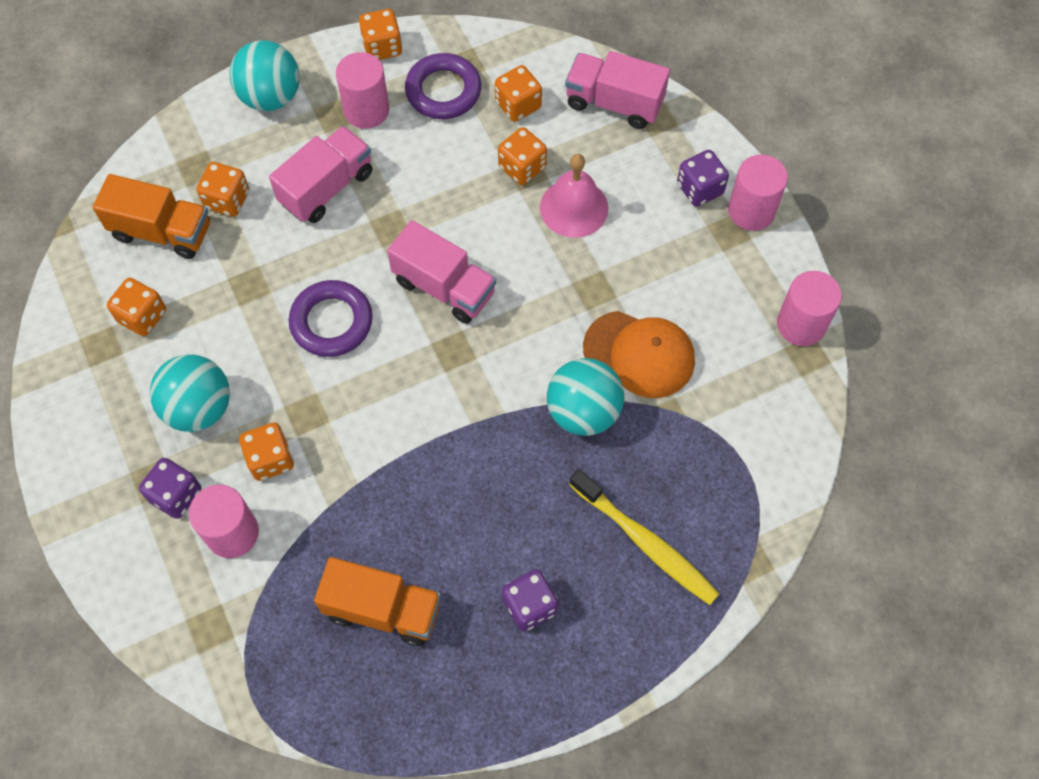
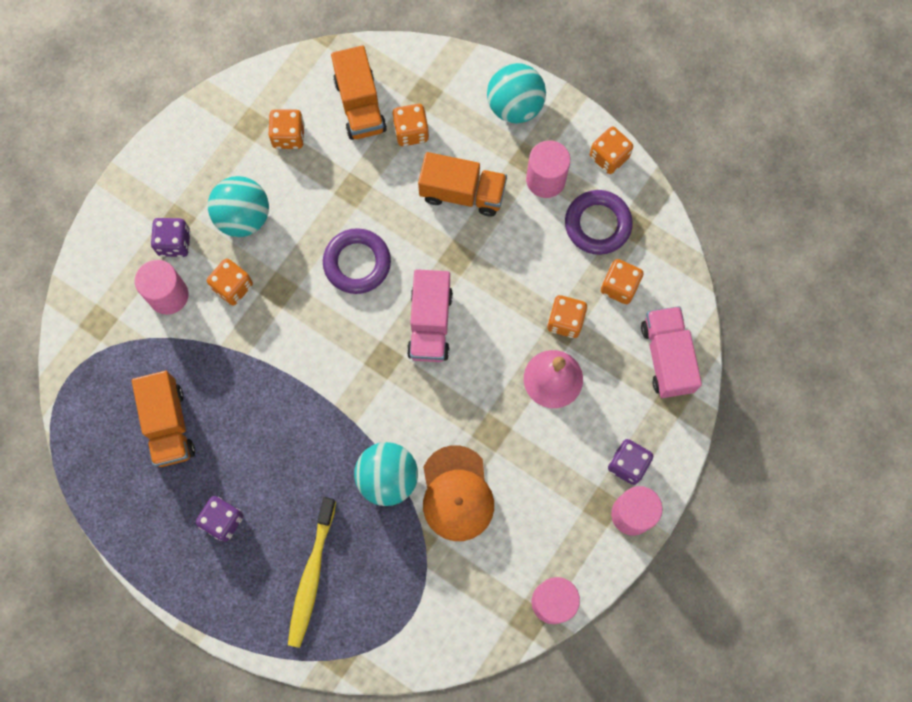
camera: 60 degrees right, 10 degrees up
pink truck [269,126,372,223] -> orange truck [418,152,507,216]

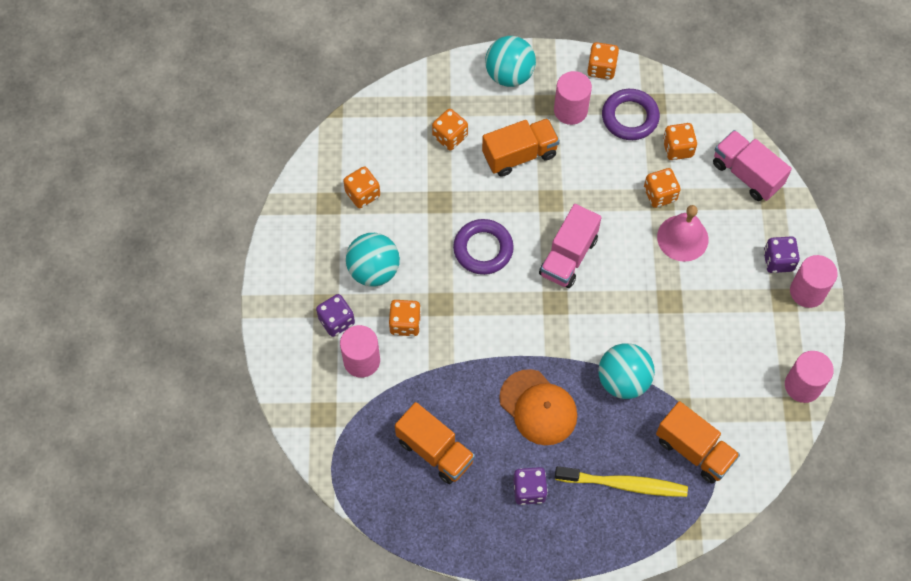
camera: 35 degrees left, 10 degrees down
yellow toothbrush [288,497,336,648] -> yellow toothbrush turned 60 degrees counterclockwise [555,466,688,497]
orange truck [331,45,387,140] -> orange truck moved to [656,401,740,484]
pink truck [407,269,453,362] -> pink truck turned 60 degrees clockwise [539,204,602,288]
orange cap [423,445,494,541] -> orange cap moved to [499,369,577,445]

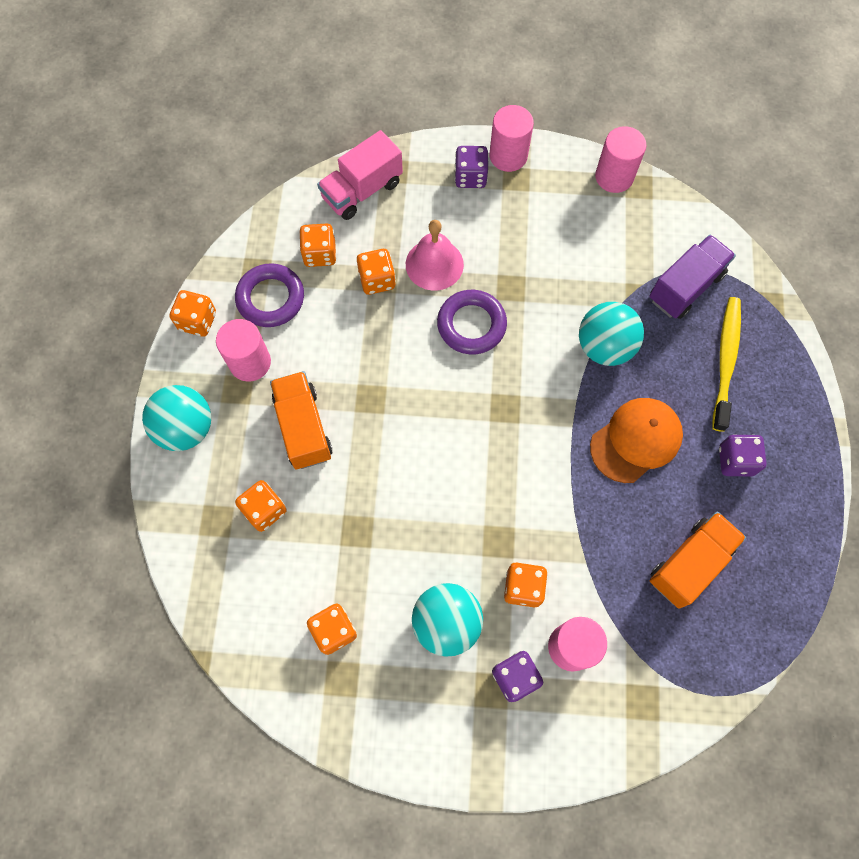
camera: 85 degrees left, 5 degrees up
purple ring [453,219,514,275] -> purple ring moved to [437,290,507,355]
pink truck [539,204,602,288] -> none
orange truck [656,401,740,484] -> purple truck [649,235,736,319]

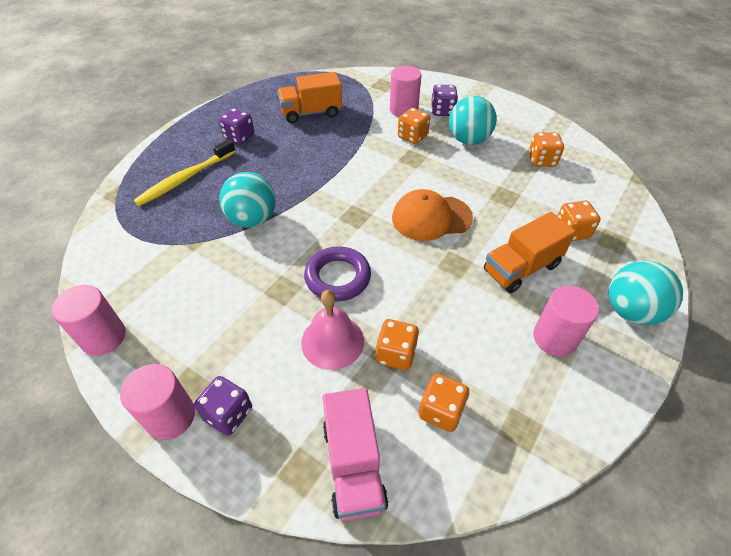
camera: 150 degrees left, 20 degrees down
orange dice [170,290,216,337] -> none
purple ring [235,263,304,327] -> none
orange truck [270,371,332,469] -> orange truck turned 45 degrees clockwise [484,212,576,293]
pink truck [317,130,403,220] -> pink truck turned 90 degrees clockwise [322,388,388,521]
orange cap [590,398,683,483] -> orange cap moved to [392,189,473,241]
purple truck [649,235,736,319] -> none

